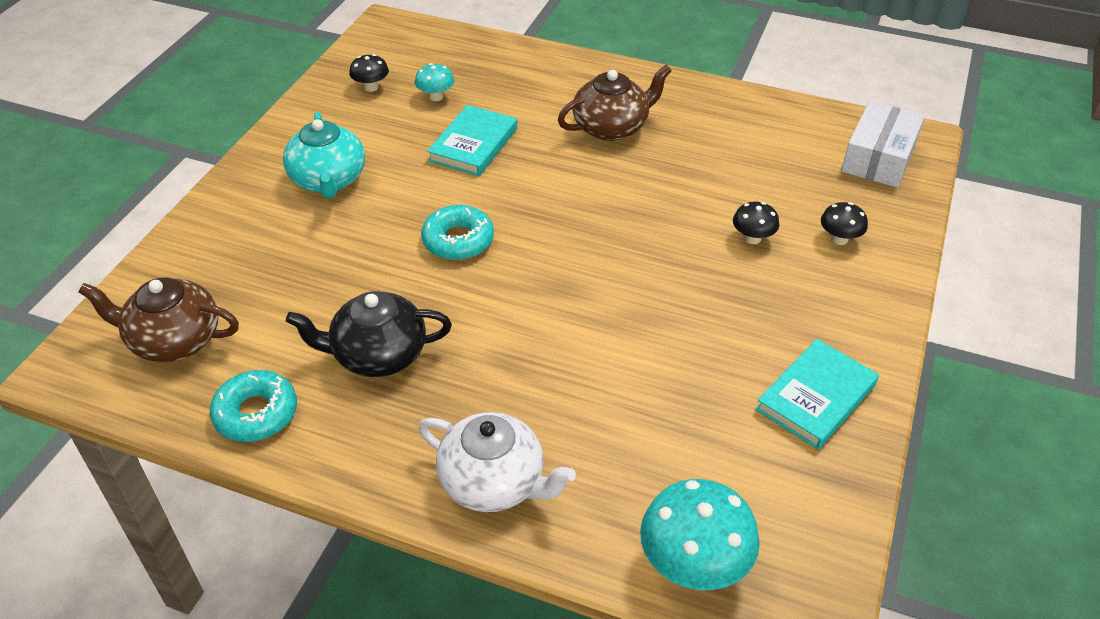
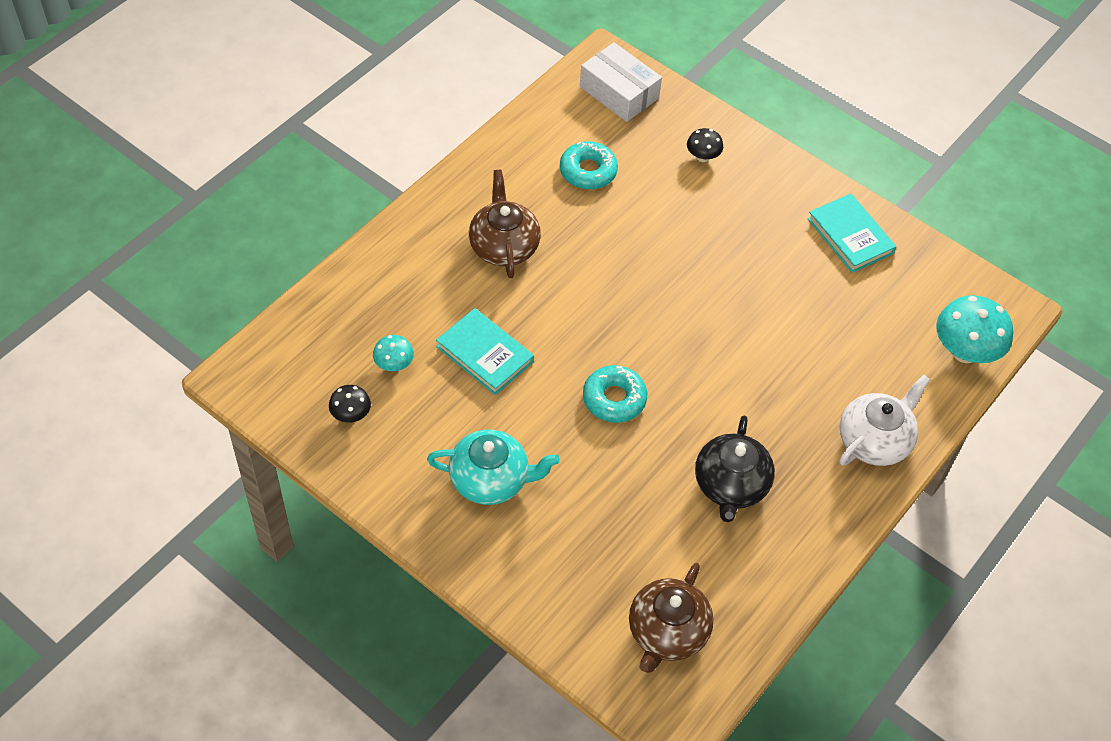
camera: 75 degrees left, 10 degrees up
turquoise donut [210,370,297,442] -> turquoise donut moved to [560,141,618,190]
black mushroom [733,202,779,244] -> none

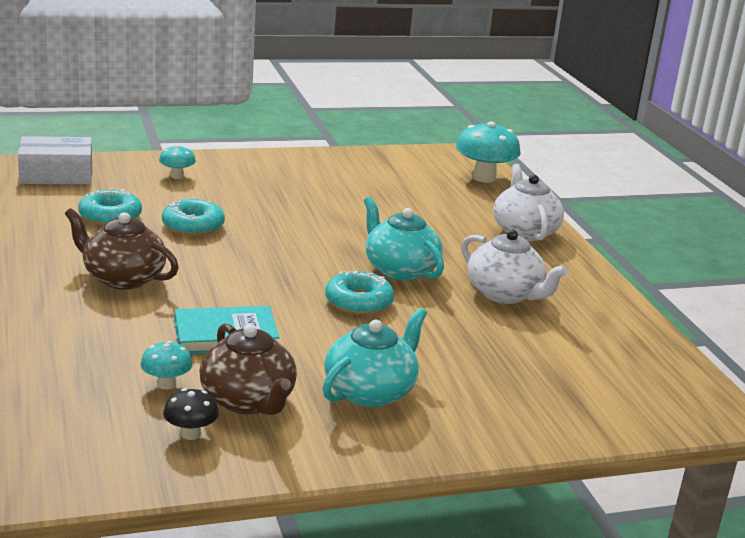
camera: 55 degrees left, 30 degrees down
brown teapot [629,563,714,673] -> brown teapot moved to [199,324,297,415]
black mushroom [687,128,723,162] -> turquoise mushroom [159,145,196,179]
black teapot [695,416,775,522] -> white teapot [461,230,568,304]
turquoise book [807,193,896,273] -> none
none -> turquoise donut [162,198,225,236]
none -> turquoise teapot [364,197,444,281]

